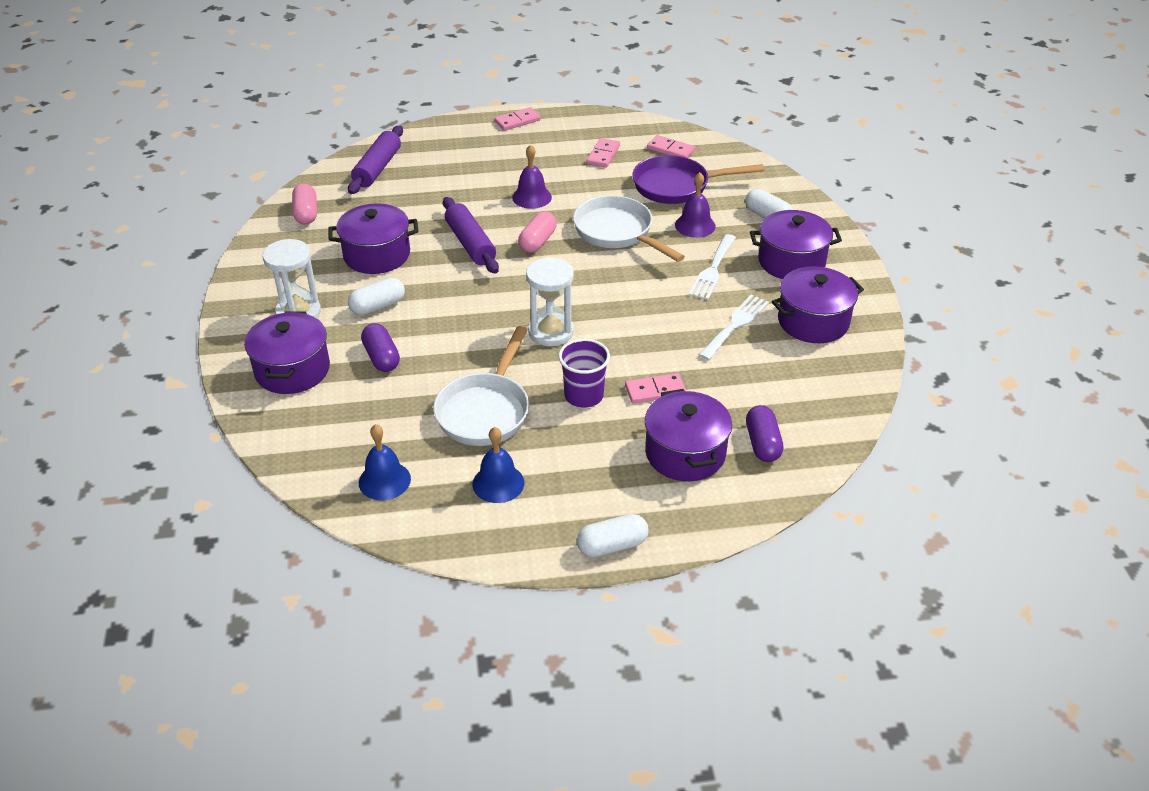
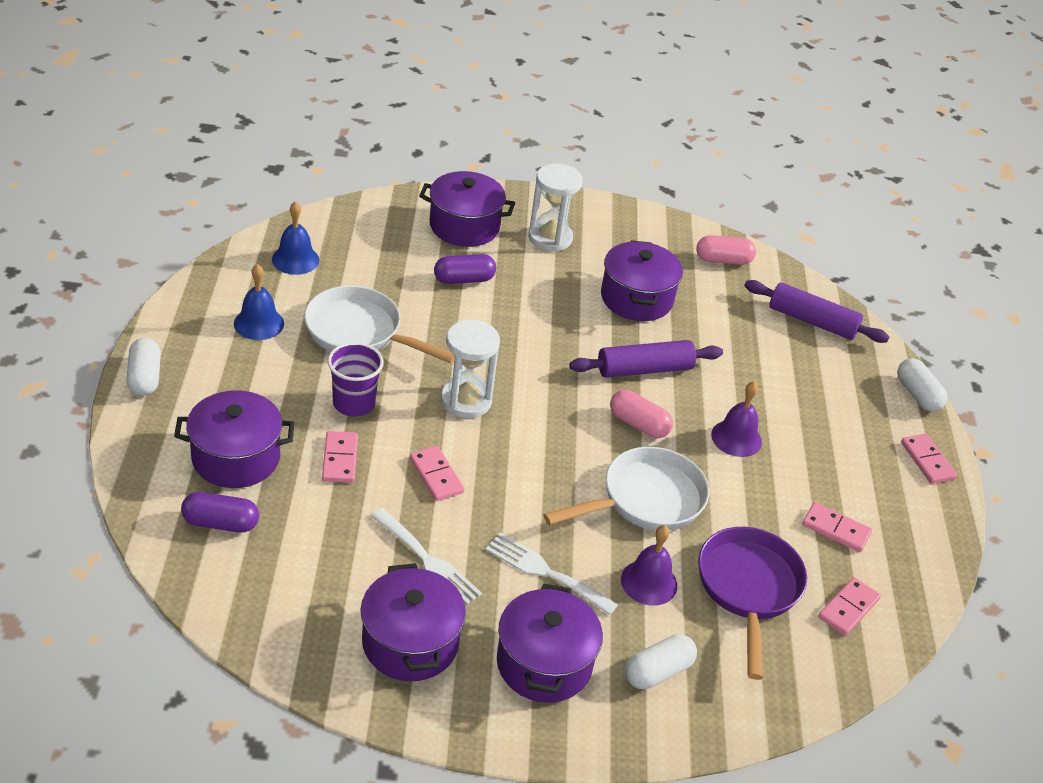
camera: 95 degrees right, 0 degrees up
white capsule [348,278,405,315] -> white capsule moved to [897,358,948,412]
none -> pink domino [410,446,464,501]

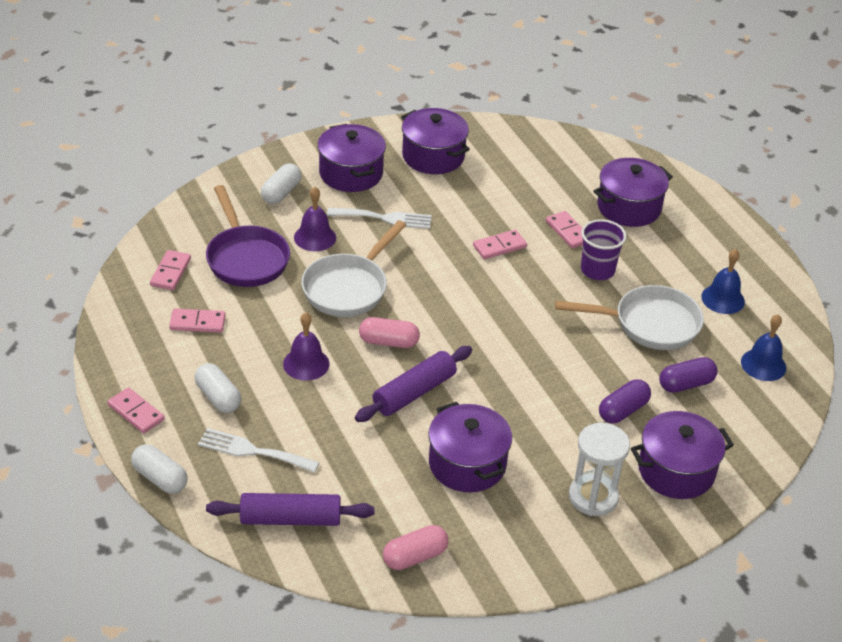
camera: 155 degrees right, 0 degrees up
white capsule [126,338,161,396] -> white capsule moved to [195,363,241,413]
purple capsule [181,492,259,533] -> purple capsule moved to [659,357,718,393]
white fork [371,508,482,604] -> white fork moved to [198,428,320,472]
pink domino [410,446,464,501] -> pink domino turned 60 degrees counterclockwise [473,230,527,259]
white hourglass [441,320,500,418] -> none

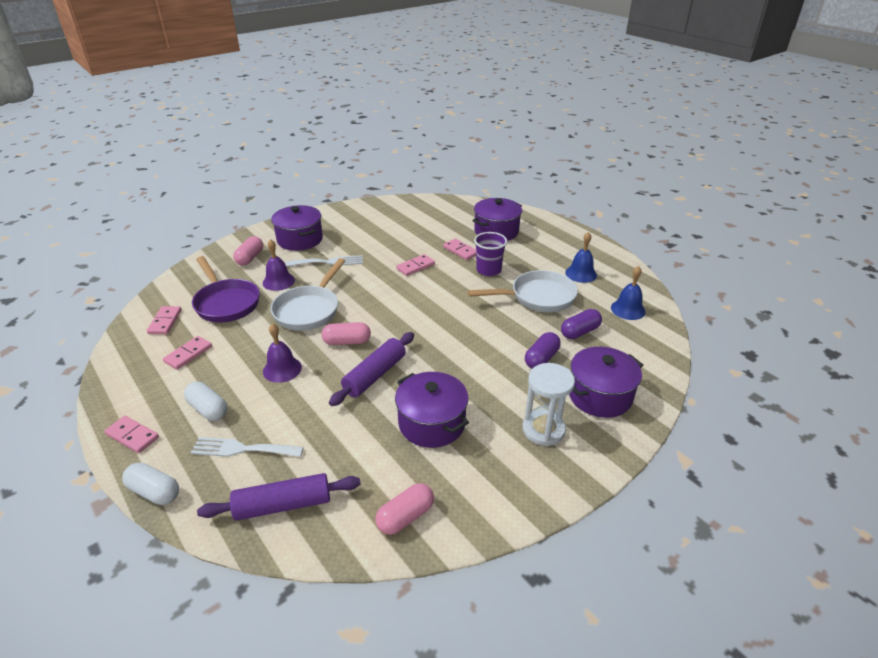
camera: 10 degrees left, 5 degrees down
pink domino [169,308,226,333] -> pink domino turned 45 degrees counterclockwise [163,336,212,370]
white capsule [261,163,301,204] -> pink capsule [233,236,263,266]
purple pot [401,108,470,174] -> none

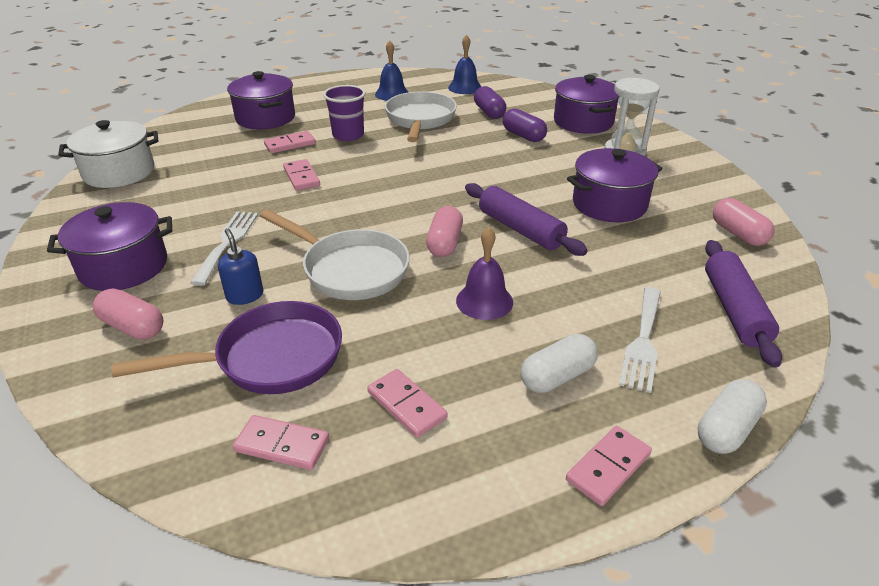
camera: 75 degrees left, 0 degrees up
purple bell [263,239,295,291] -> blue soap dispenser [218,228,263,305]
none -> white pot [58,120,158,188]

